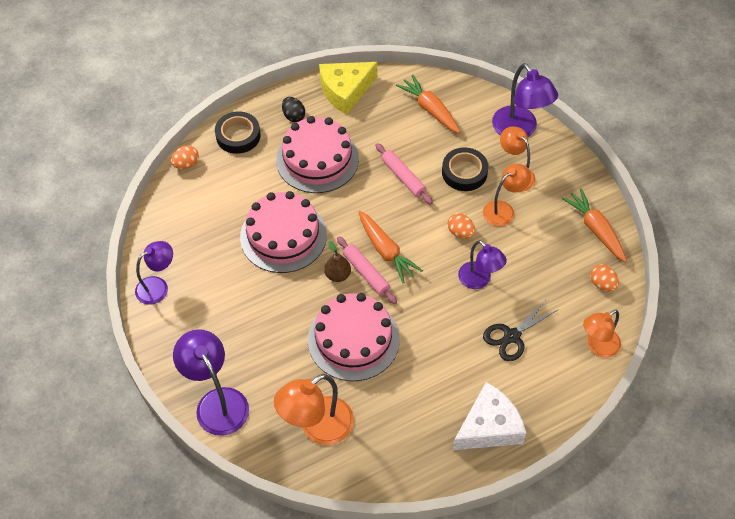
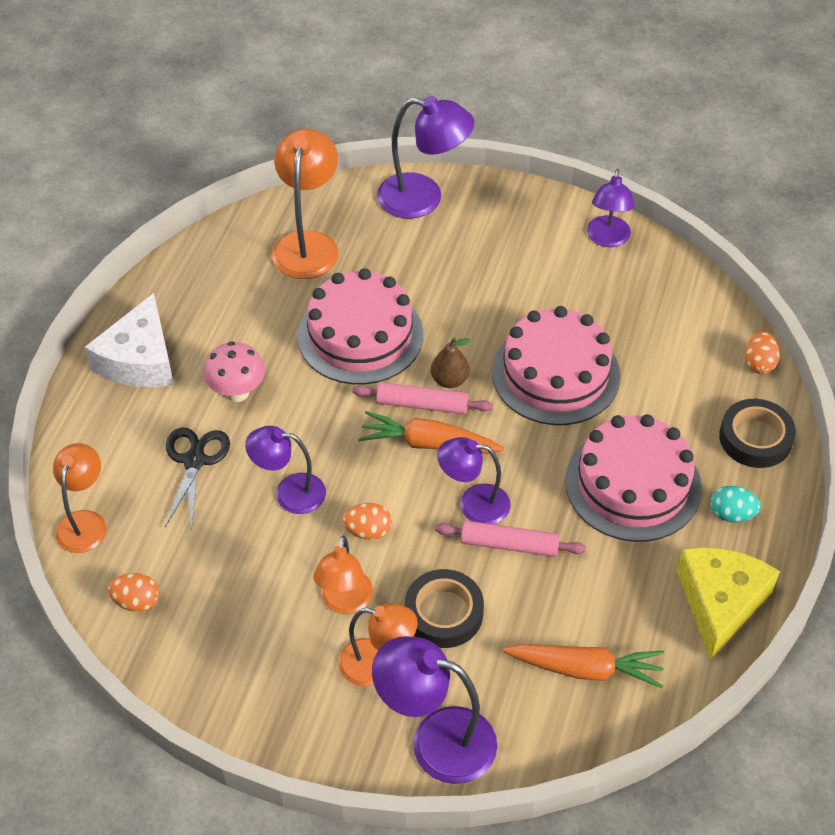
camera: 135 degrees right, 5 degrees down
black egg [282,97,305,122] -> turquoise egg [711,486,761,522]
orange carrot [562,188,627,262] -> none
none -> pink mushroom [203,341,265,402]
none -> purple lamp [437,437,511,524]

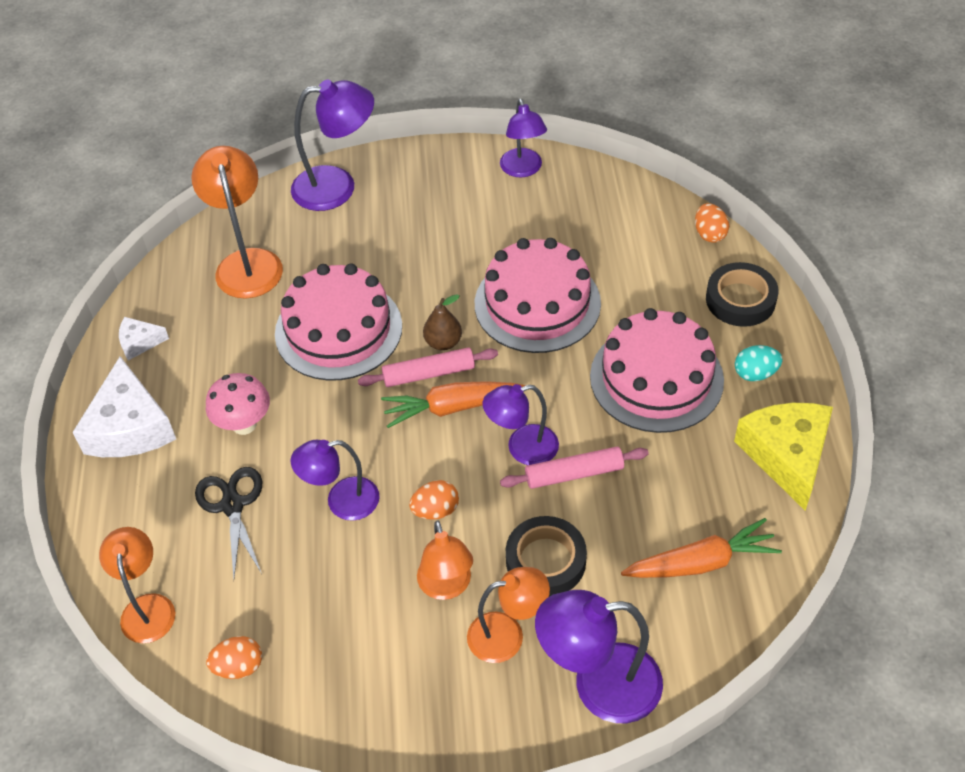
camera: 20 degrees left, 0 degrees up
none -> white cheese [119,317,169,361]

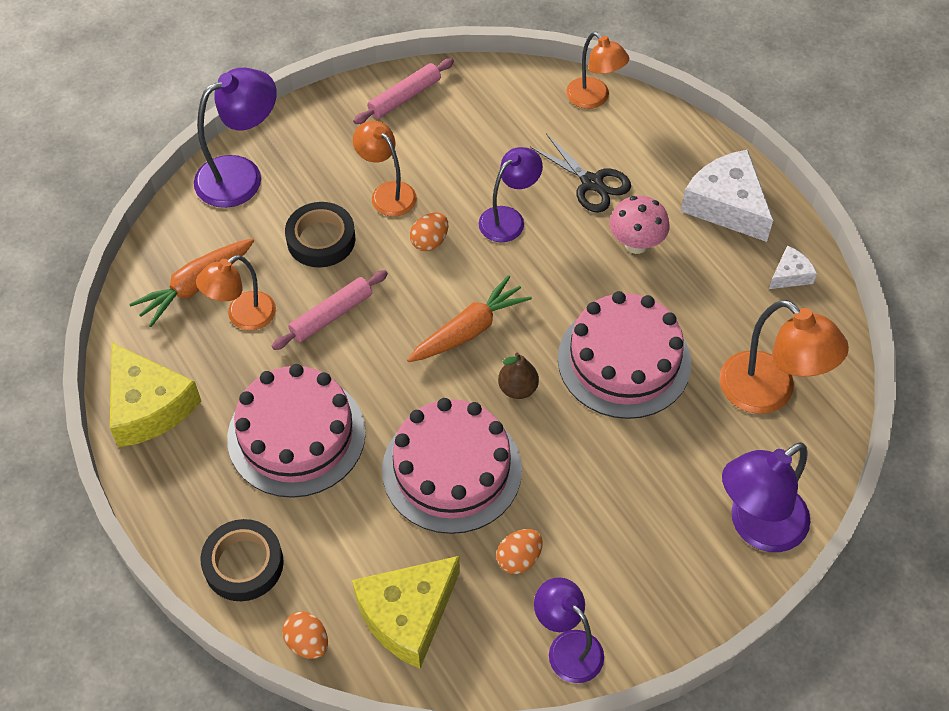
camera: 150 degrees right, 5 degrees up
orange egg [206,636,262,679] -> orange egg moved to [496,529,543,574]
pink rolling pin [358,347,498,387] -> pink rolling pin moved to [353,58,454,124]
orange lamp [467,567,550,663] -> orange lamp moved to [196,255,276,330]
purple lamp [483,384,559,465] -> none
turquoise egg [735,345,783,381] -> none
none -> yellow cheese [352,556,460,669]

